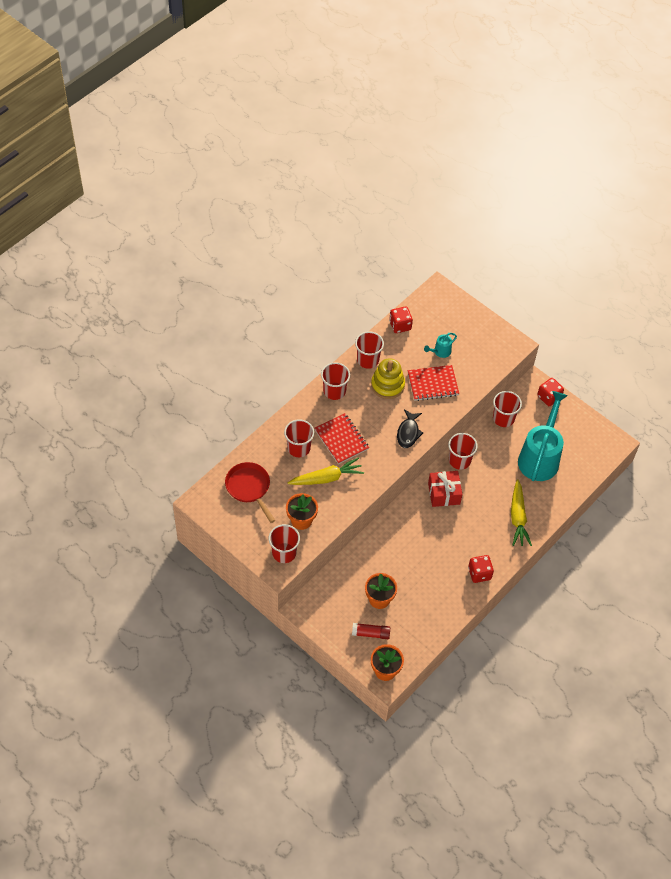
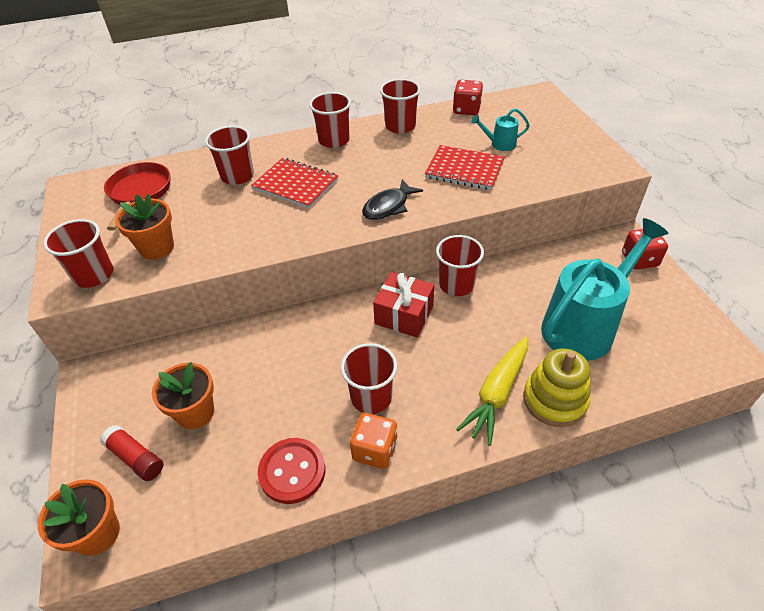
camera: 35 degrees right, 10 degrees down
yellow carrot [288,458,364,485] -> none
red notebook [314,413,369,464] -> red notebook turned 60 degrees counterclockwise [251,158,338,209]
yellow stacking toy [371,358,405,399] -> yellow stacking toy moved to [523,348,590,427]
red dice [468,555,494,583] -> orange dice [350,413,397,469]
red cup [493,391,522,427] -> red cup moved to [341,343,397,414]
none -> red button [258,438,325,504]

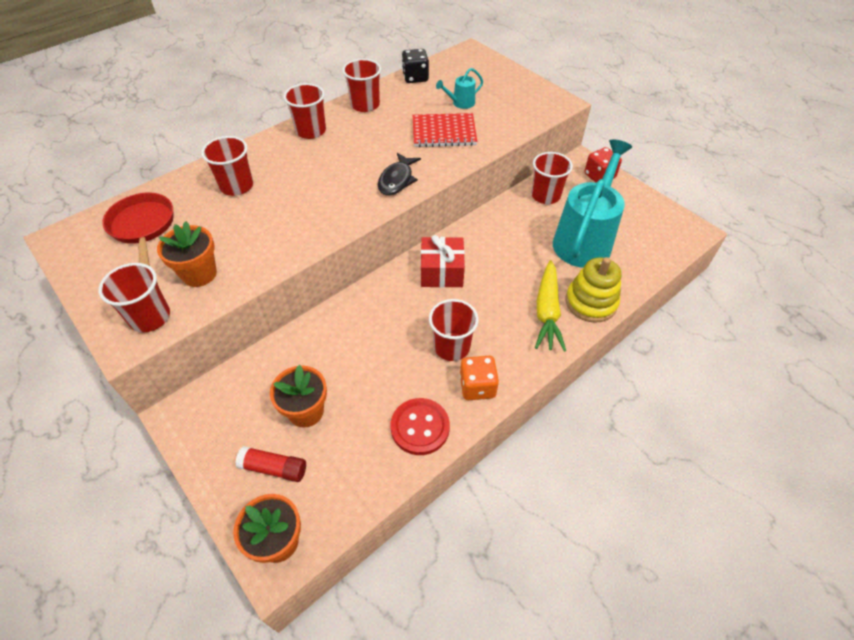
camera: 25 degrees left, 5 degrees up
red notebook [251,158,338,209] -> none
red cup [436,235,484,296] -> red cup moved to [531,152,573,204]
red dice [453,80,483,115] -> black dice [402,49,429,83]

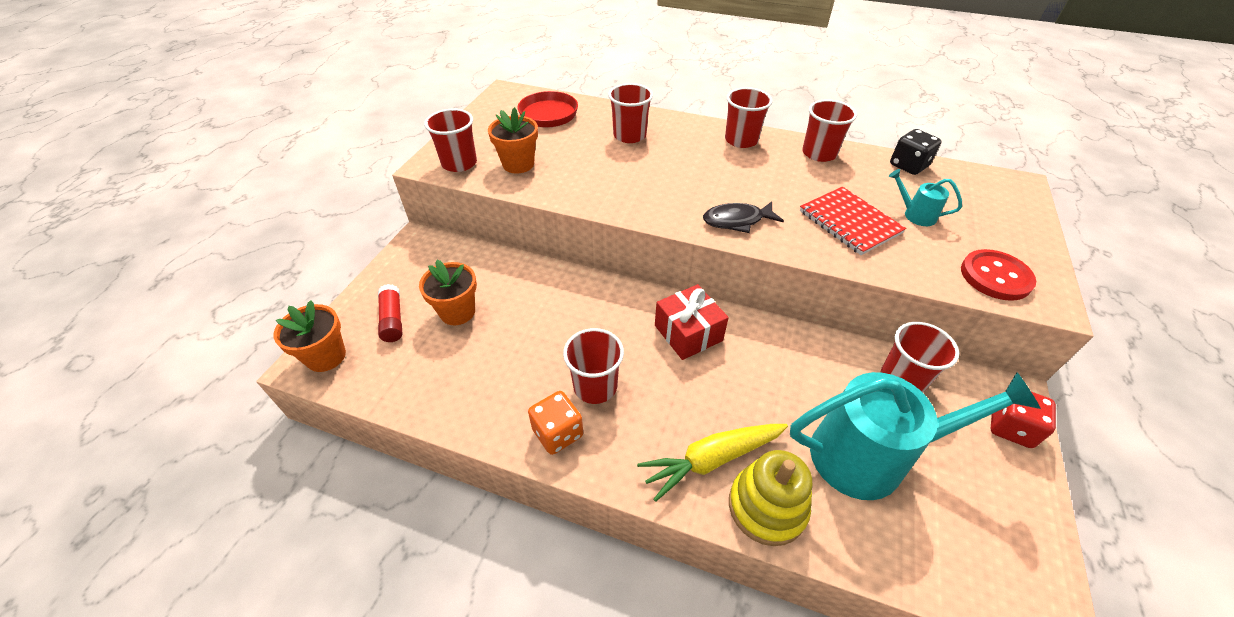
camera: 60 degrees right, 5 degrees down
red button [391,398,450,455] -> red button moved to [961,249,1036,301]

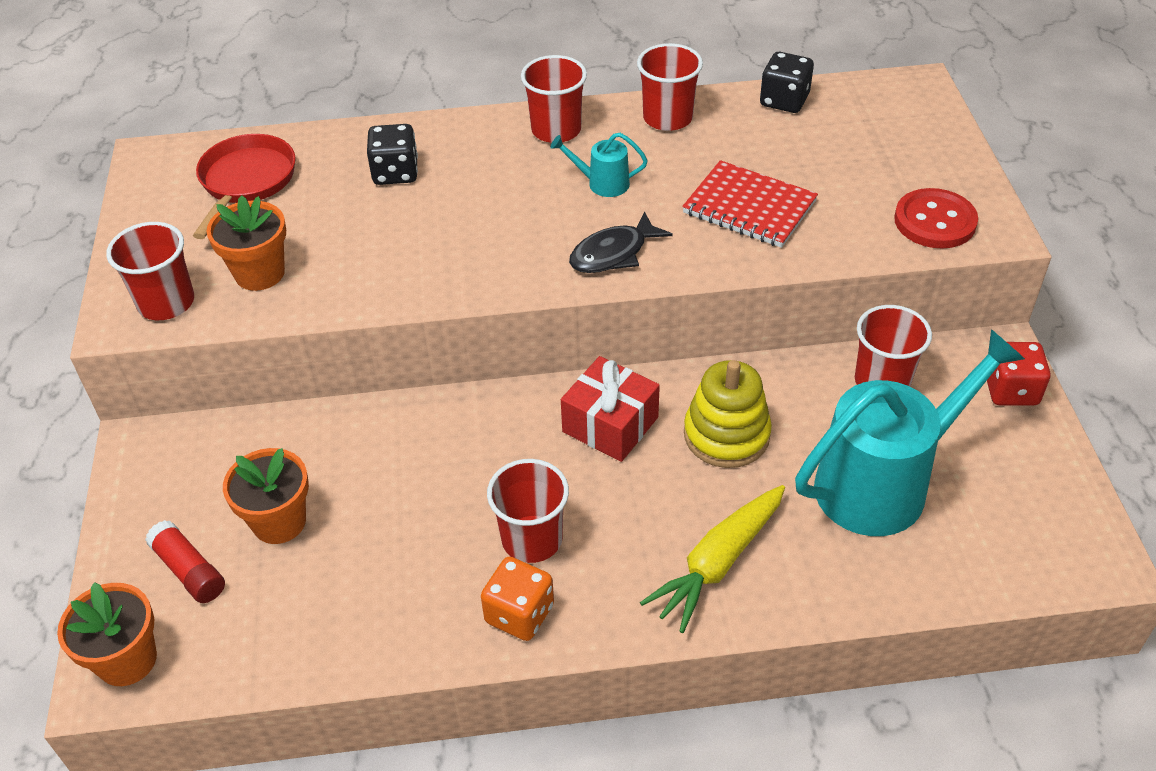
camera: 25 degrees left, 0 degrees up
red cup [608,83,653,143] -> black dice [367,124,418,185]
yellow stacking toy [729,450,812,546] -> yellow stacking toy moved to [684,360,772,468]
turquoise watering can [889,169,962,226] -> turquoise watering can moved to [550,133,648,197]

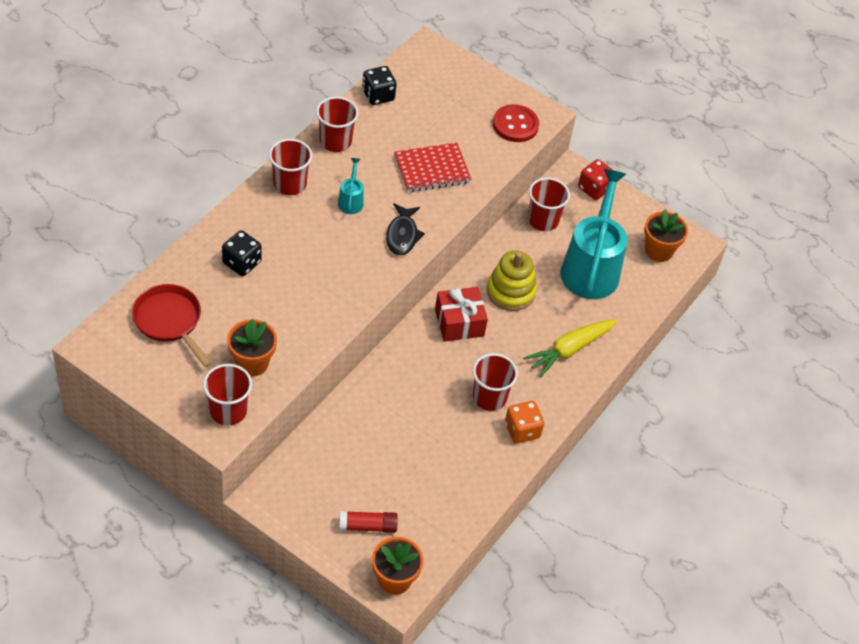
camera: 55 degrees left, 5 degrees up
orange flower pot [223,448,309,544] -> orange flower pot moved to [644,209,688,262]
turquoise watering can [550,133,648,197] -> turquoise watering can turned 135 degrees clockwise [338,158,364,214]
yellow carrot [640,485,785,633] -> yellow carrot turned 60 degrees clockwise [523,319,617,378]

